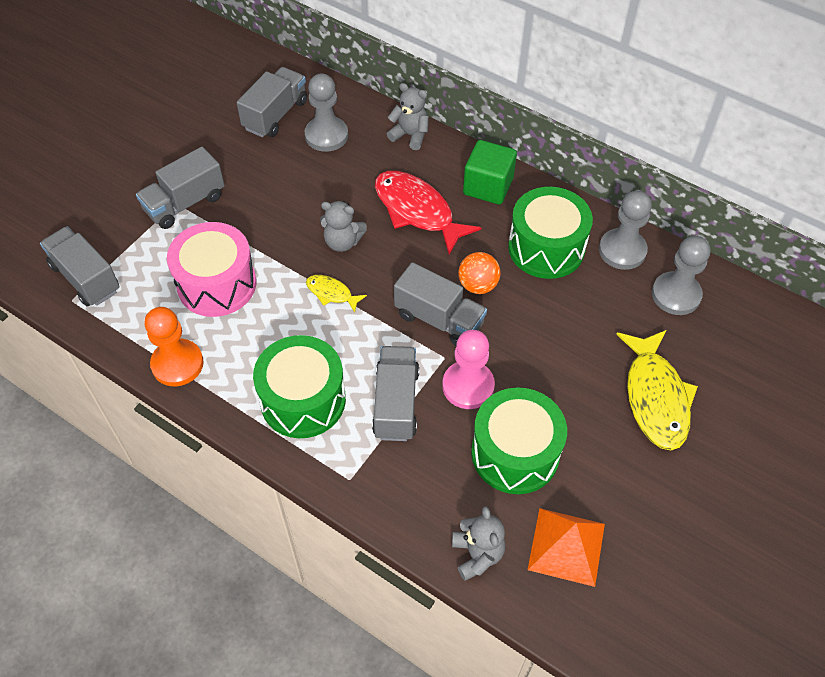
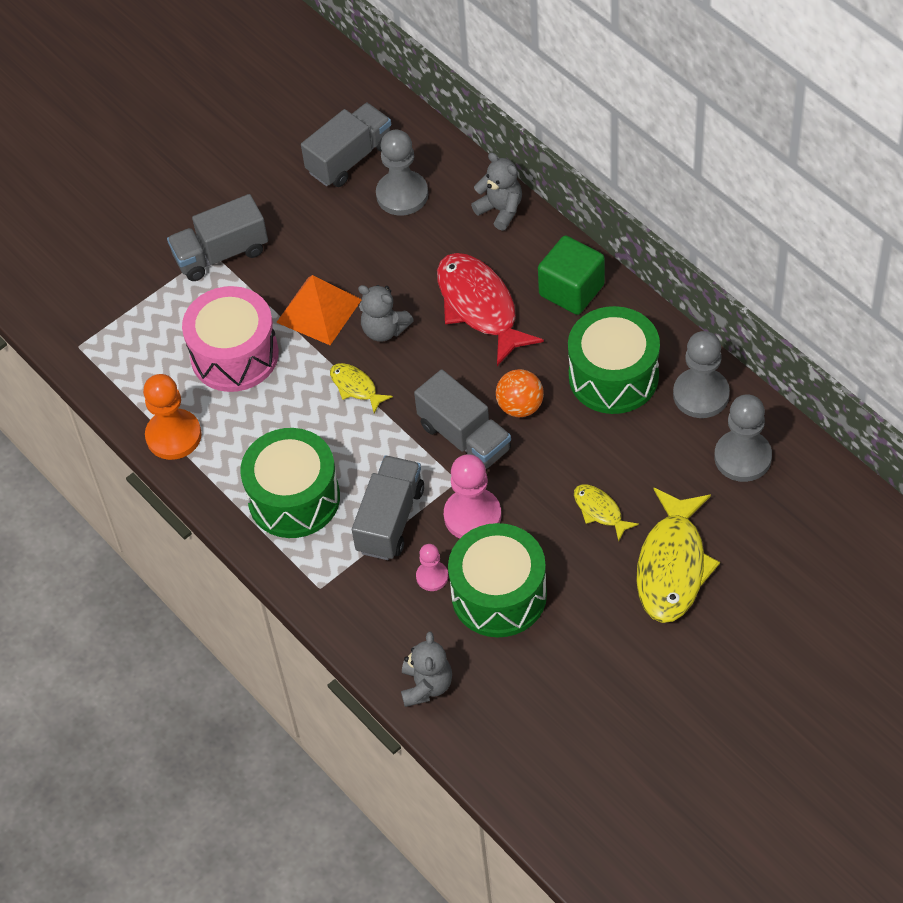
camera: 20 degrees right, 0 degrees up
grey truck [40,226,120,306] -> none
orange pyramid [528,508,605,587] -> orange pyramid moved to [276,275,362,345]
none -> pink pawn [416,544,448,591]
none -> yellow fish [574,485,639,542]

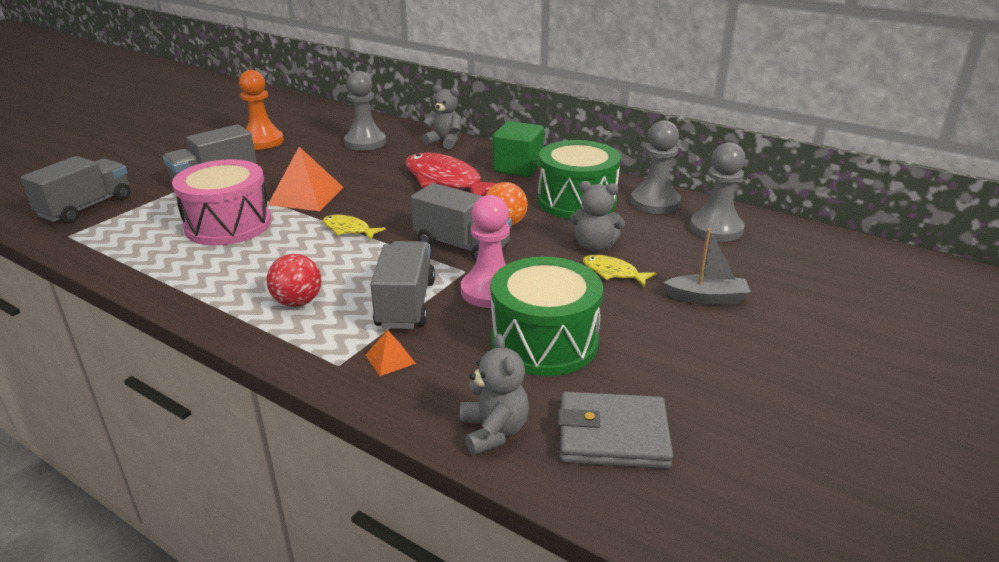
camera: 20 degrees left, 25 degrees down
orange pawn [143,374,202,460] -> orange pawn moved to [239,70,284,149]
green drum [240,428,340,538] -> red ball [267,254,321,307]
grey truck [301,103,391,187] -> grey truck moved to [20,156,131,223]
grey teddy bear [358,285,414,341] -> grey teddy bear moved to [570,181,625,252]
pink pawn [416,544,448,591] -> none
yellow fish [636,488,720,623] -> grey boat [663,229,751,305]
none -> orange pyramid [365,330,416,376]
none -> grey wallet [558,392,673,469]

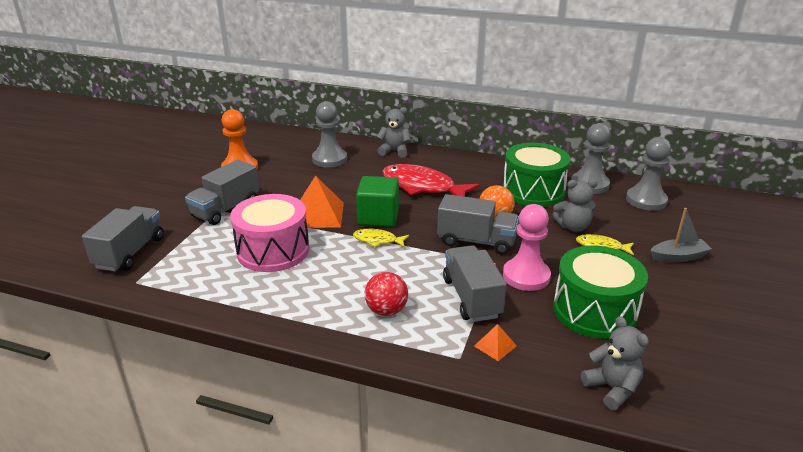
camera: 15 degrees left, 0 degrees up
green cube [493,121,544,177] -> green cube moved to [356,176,399,227]
grey wallet [558,392,673,469] -> none

